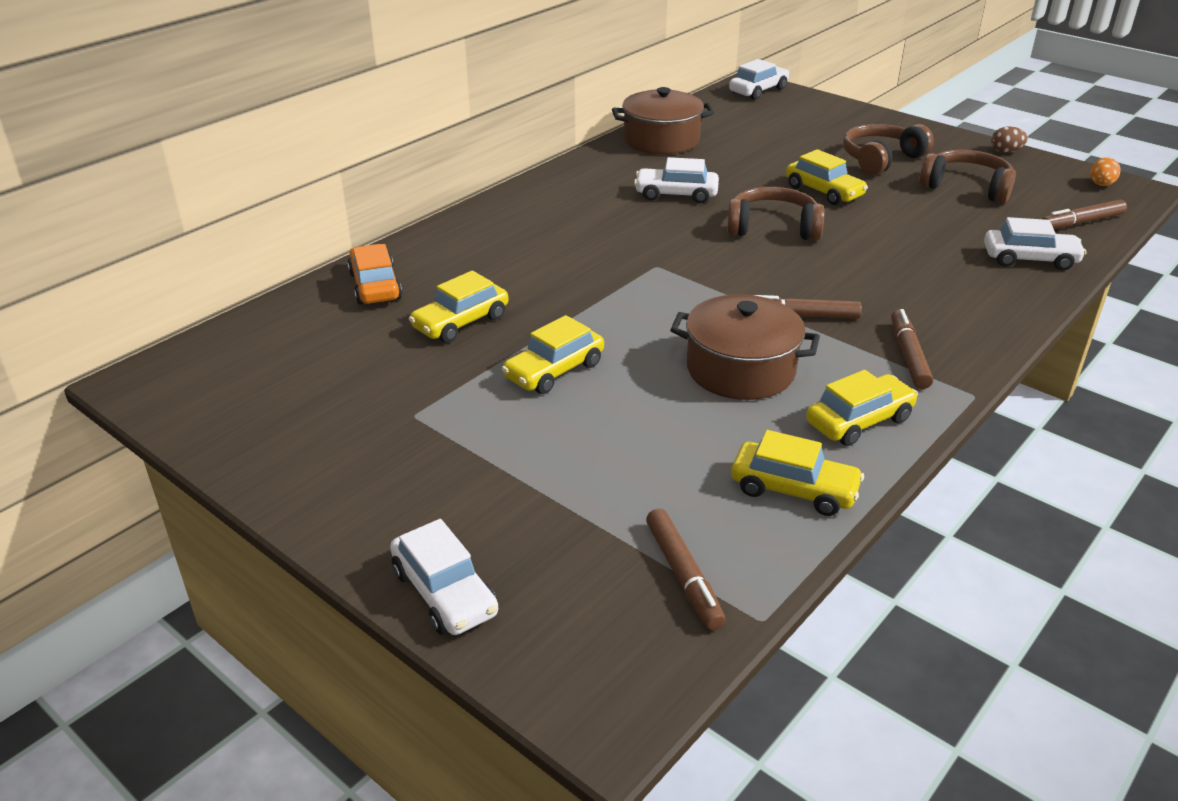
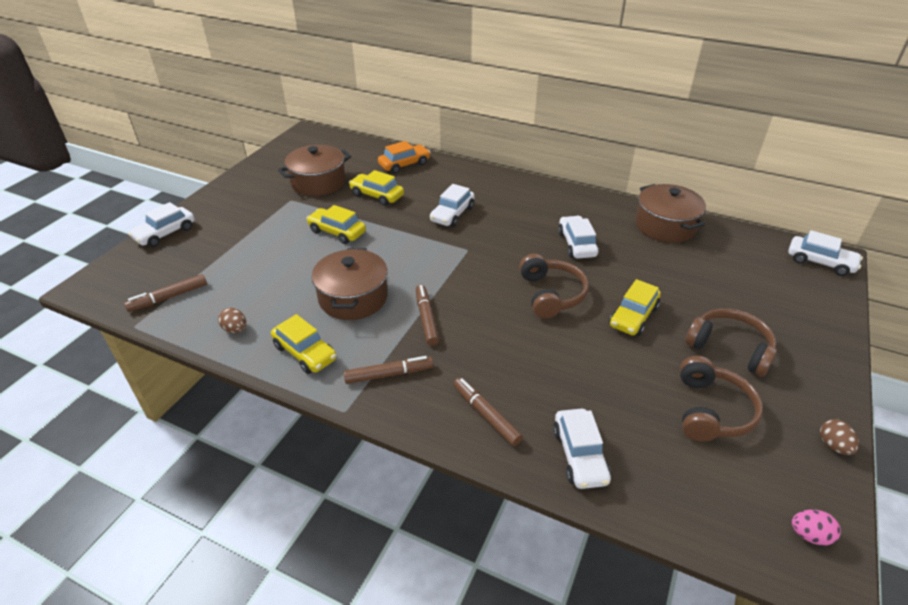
camera: 75 degrees right, 5 degrees up
yellow car [731,430,864,516] -> brown egg [218,308,246,333]
brown marker [1042,199,1127,229] -> brown marker moved to [453,377,523,446]
orange egg [1090,157,1120,186] -> pink egg [792,510,841,546]
none -> brown pot [278,145,351,196]
none -> white car [430,184,475,227]

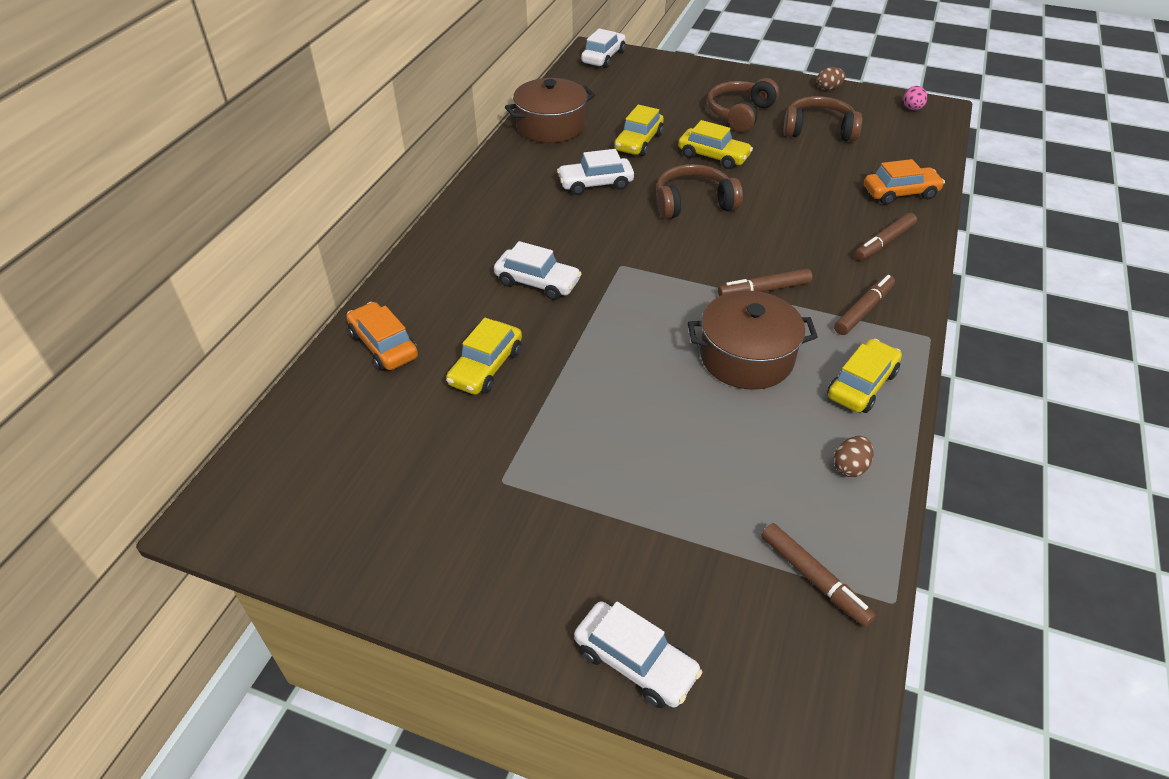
camera: 95 degrees left, 5 degrees up
brown pot [278,145,351,196] -> none
yellow car [306,205,366,244] -> yellow car moved to [614,105,664,156]
brown marker [344,356,433,384] -> brown marker turned 60 degrees clockwise [834,275,895,335]
white car [553,409,611,489] -> orange car [864,159,945,205]

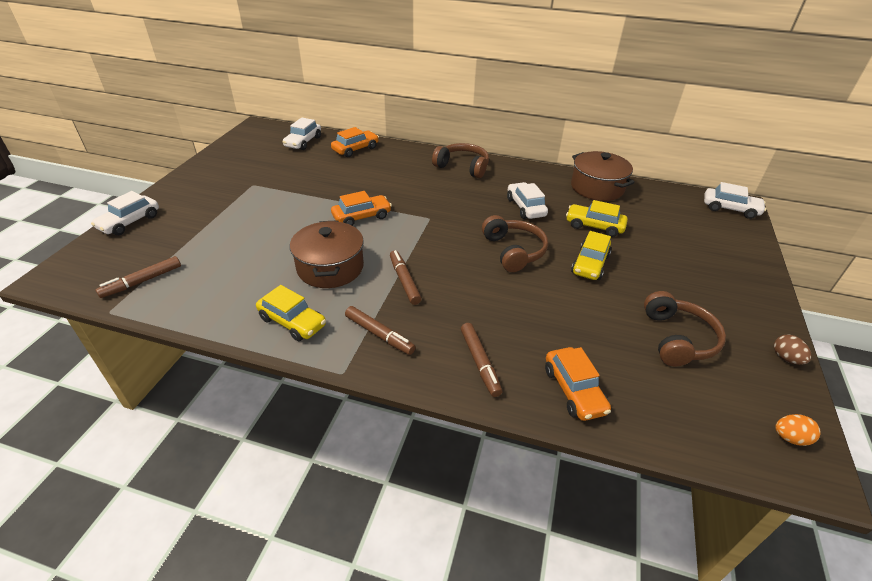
camera: 85 degrees right, 5 degrees down
yellow car [446,318,522,395] -> none
white car [494,241,582,300] -> white car moved to [283,117,321,150]
brown headphones [707,78,779,132] -> brown headphones moved to [432,143,489,178]
brown egg [834,436,874,477] -> none
brown marker [854,213,917,261] -> brown marker turned 150 degrees counterclockwise [461,323,502,397]
pink egg [903,86,927,110] -> orange egg [775,414,821,446]
none -> orange car [331,191,392,226]

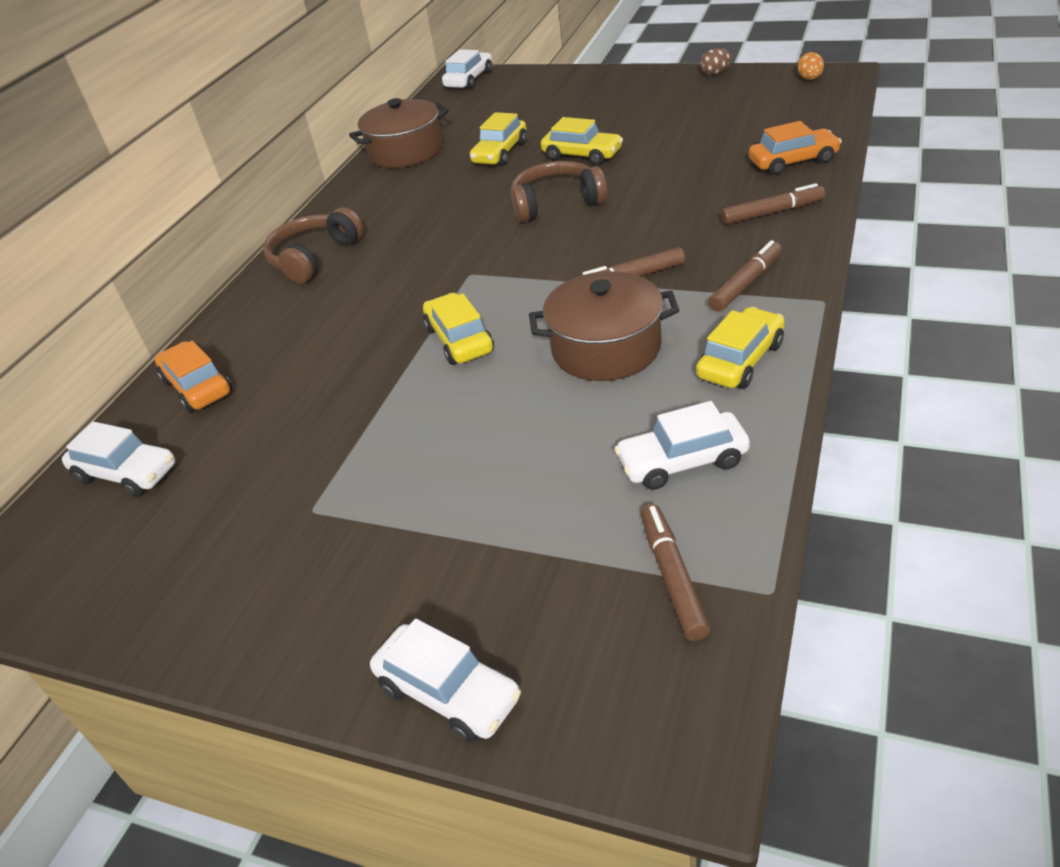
camera: 80 degrees left, 0 degrees up
brown marker [96,256,181,298] -> brown marker turned 150 degrees counterclockwise [641,504,710,641]
orange car [331,191,392,226] -> yellow car [423,293,494,365]
white car [507,182,548,219] -> white car moved to [614,401,750,490]
brown headphones [644,291,726,366] -> none

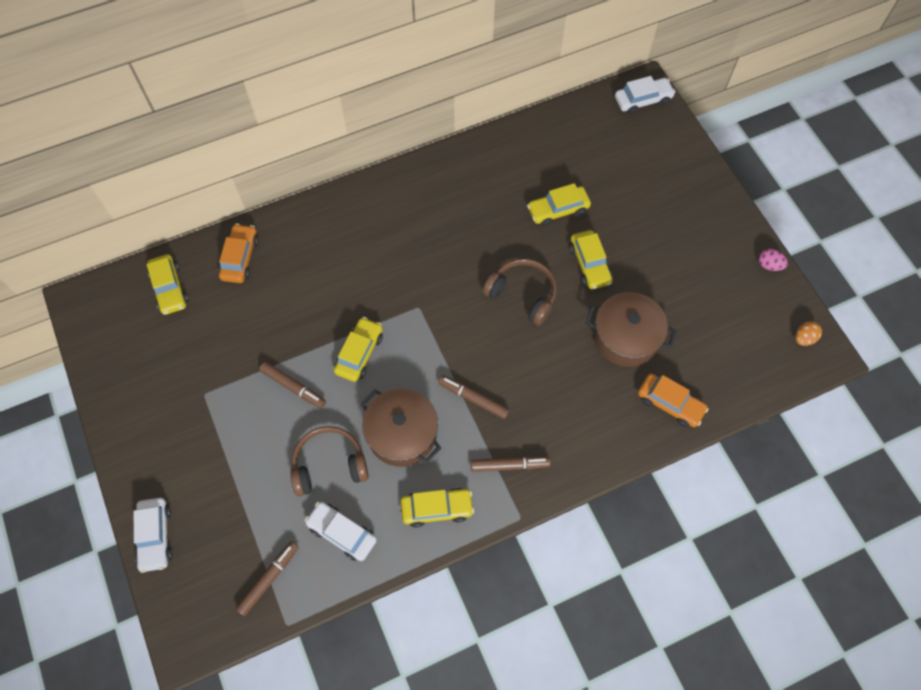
camera: 40 degrees right, 25 degrees up
white car [62,422,175,497] -> yellow car [147,254,188,315]
brown headphones [263,207,364,284] -> brown headphones moved to [290,426,369,497]
brown pot [349,98,449,168] -> brown pot moved to [586,292,676,367]
brown egg [700,48,731,75] -> pink egg [759,249,788,271]
brown marker [721,183,825,225] -> brown marker moved to [259,362,326,408]

